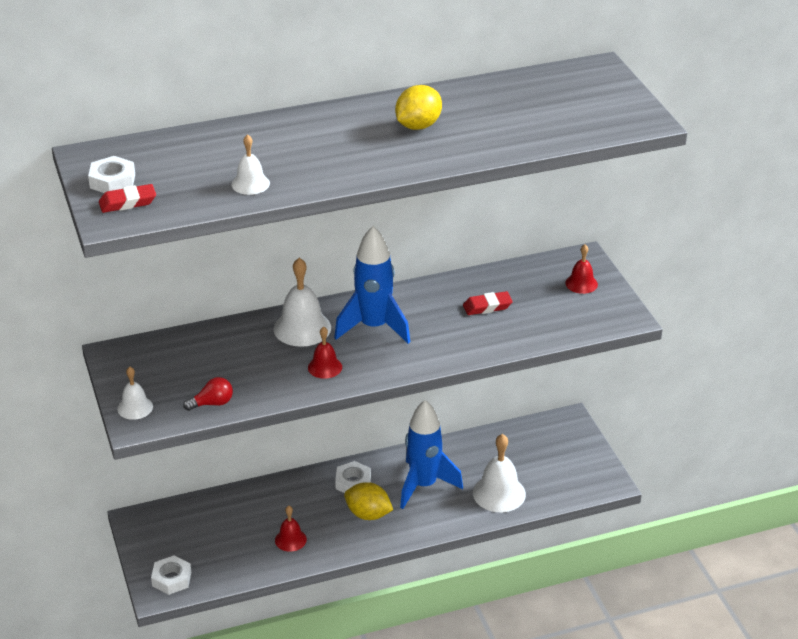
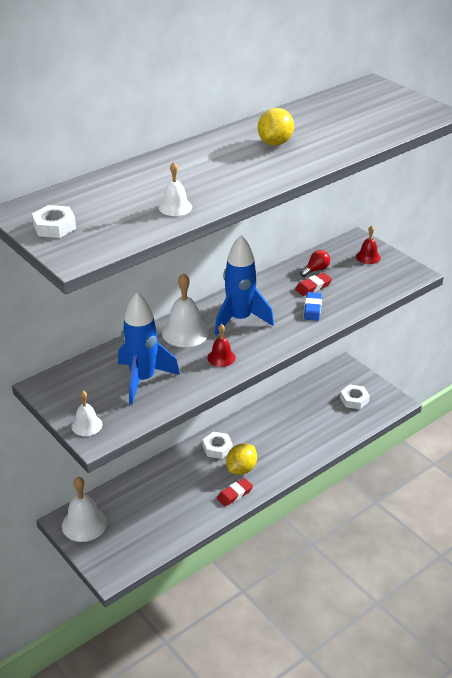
camera: 20 degrees left, 0 degrees up
red eraser [99,184,156,213] -> red eraser moved to [217,478,253,506]
white nut [151,555,191,595] -> white nut moved to [340,385,370,409]
red light bulb [183,377,233,411] -> red light bulb moved to [300,250,330,277]
red bell [275,506,307,552] -> none
yellow lemon [344,482,393,520] -> yellow lemon turned 60 degrees counterclockwise [226,443,257,475]
blue rocket [400,400,463,509] -> blue rocket moved to [118,292,180,404]
white bell [473,434,526,512] -> white bell moved to [62,477,107,542]
none -> blue eraser [304,292,322,321]

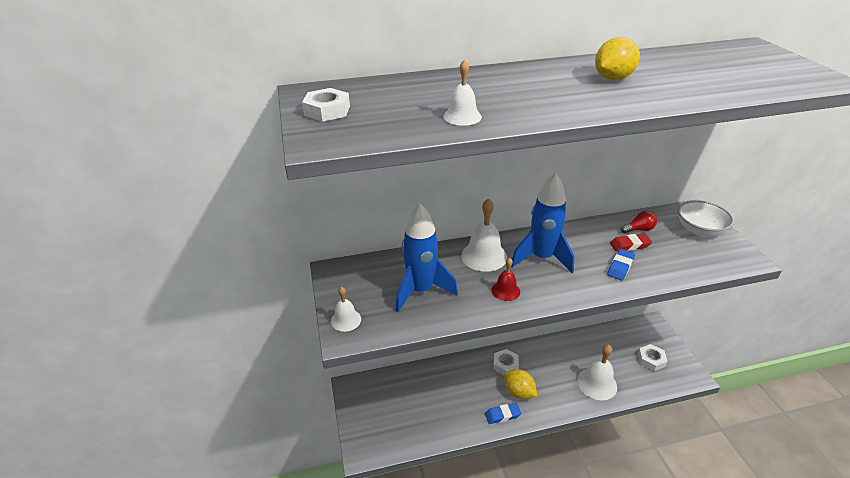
camera: 25 degrees right, 0 degrees up
white bell [62,477,107,542] -> white bell moved to [577,344,617,400]
red eraser [217,478,253,506] -> blue eraser [485,403,521,424]
yellow lemon [226,443,257,475] -> yellow lemon turned 75 degrees clockwise [504,369,537,399]
red bell [356,226,381,264] -> white bowl [678,200,734,236]

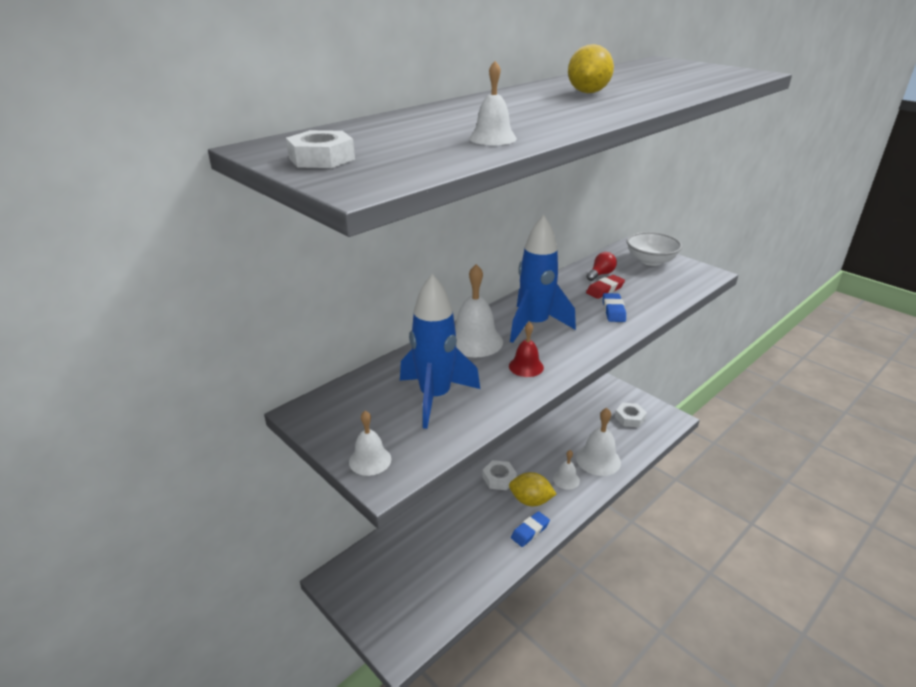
camera: 30 degrees left, 5 degrees down
none -> white bell [553,450,580,490]

